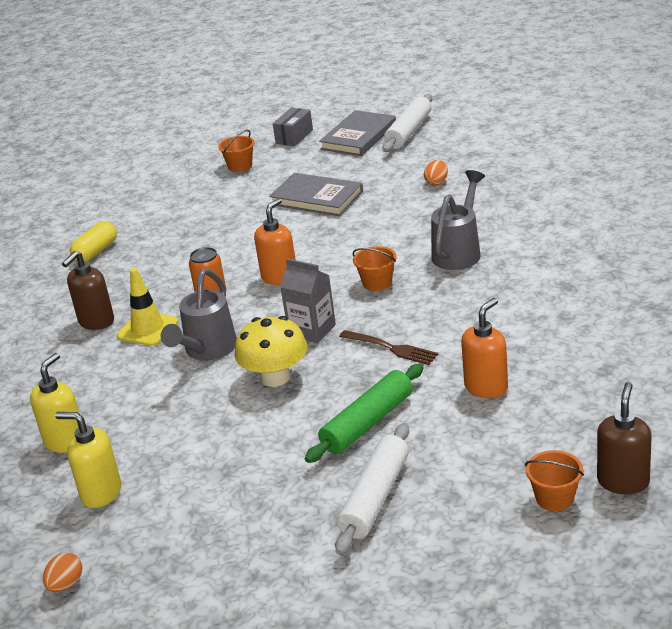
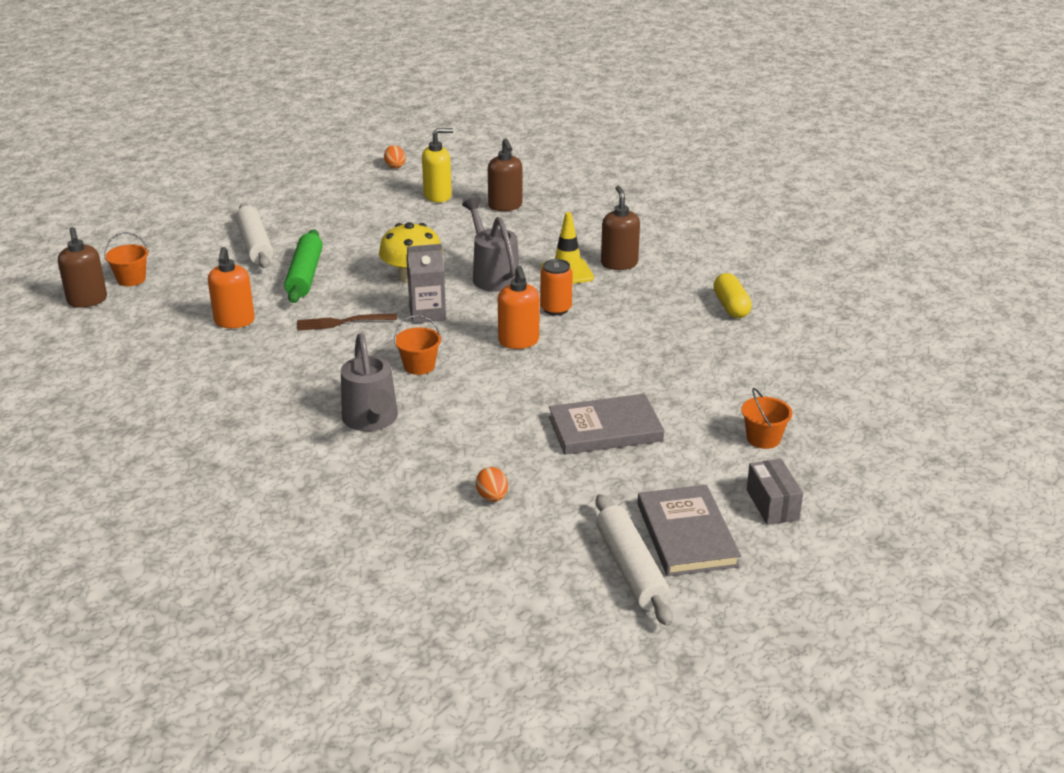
camera: 135 degrees right, 0 degrees up
yellow soap dispenser [30,353,80,453] -> brown soap dispenser [488,138,523,211]

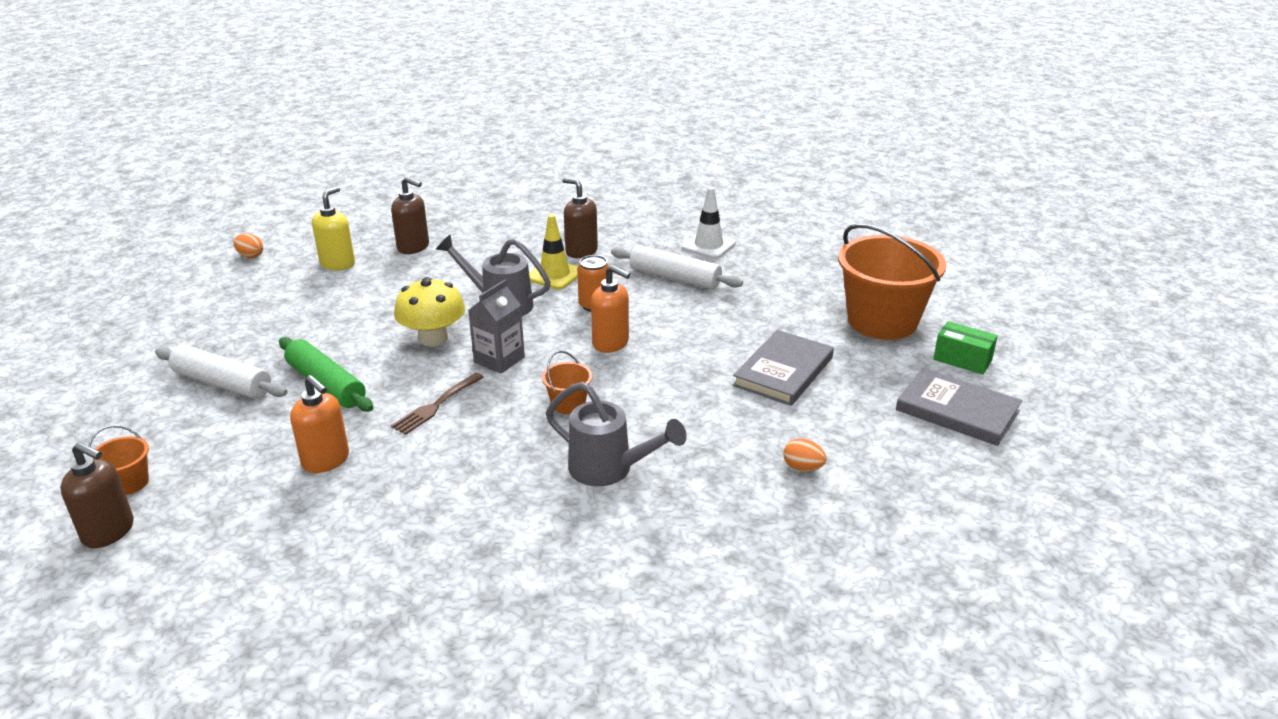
camera: 45 degrees left, 0 degrees up
white rolling pin [595,494,673,626] -> white rolling pin moved to [611,245,743,289]
yellow capsule [713,273,752,318] -> white traffic cone [682,187,736,259]
orange bucket [741,388,792,449] -> orange bucket [838,224,946,340], size x2.31
grey box [747,459,803,525] -> green box [933,321,998,375]

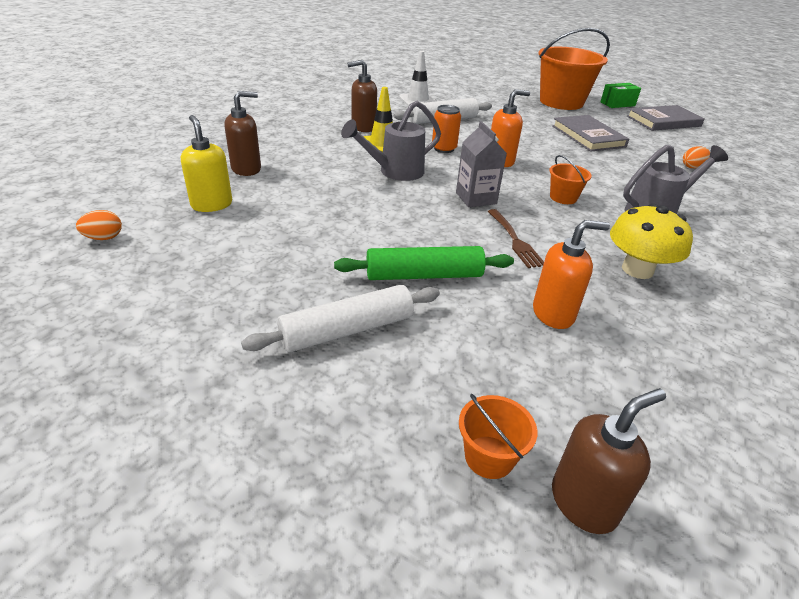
camera: 55 degrees left, 5 degrees up
yellow mushroom [394,277,465,346] -> yellow mushroom moved to [610,204,693,279]

